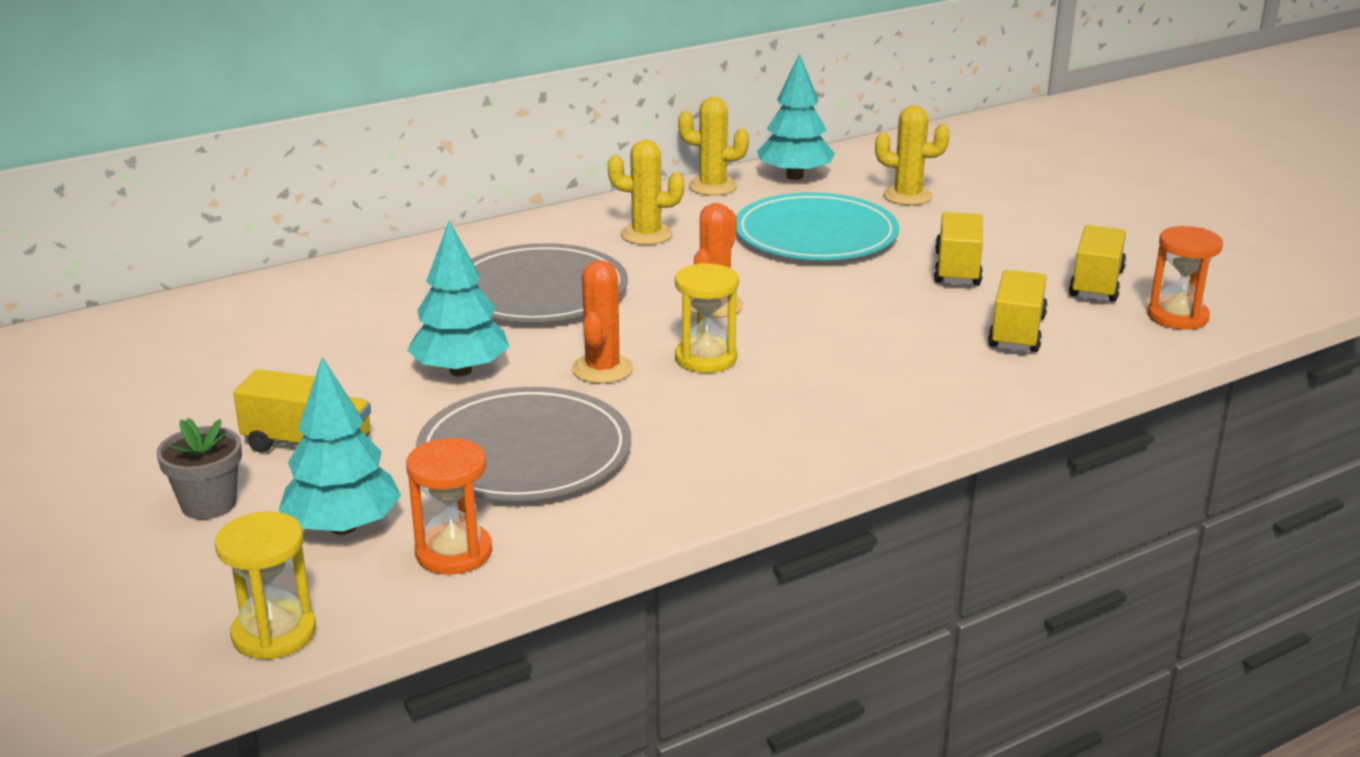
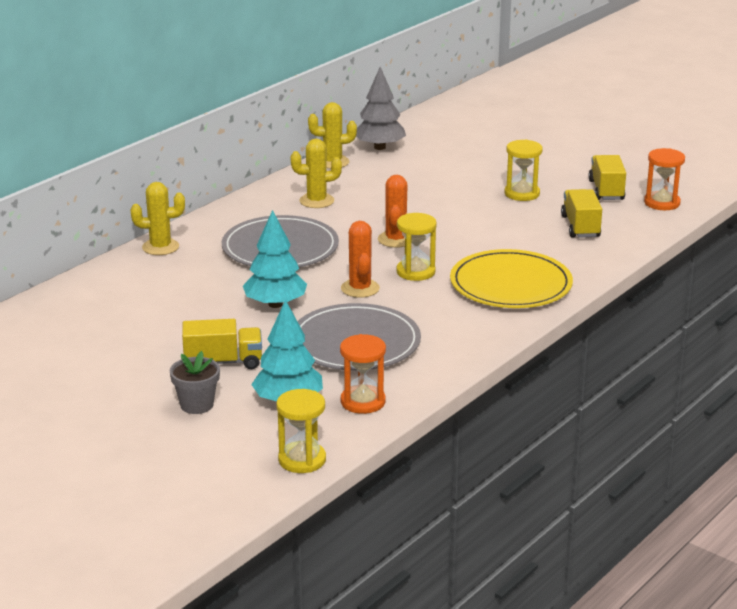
camera: 20 degrees left, 0 degrees up
turquoise plate [736,192,899,260] -> none
turquoise tree [757,53,835,180] -> grey tree [356,67,406,150]
yellow cactus [875,105,950,205] -> yellow cactus moved to [131,182,185,255]
yellow truck [934,212,983,285] -> yellow hourglass [505,140,543,201]
none -> yellow plate [450,249,573,308]

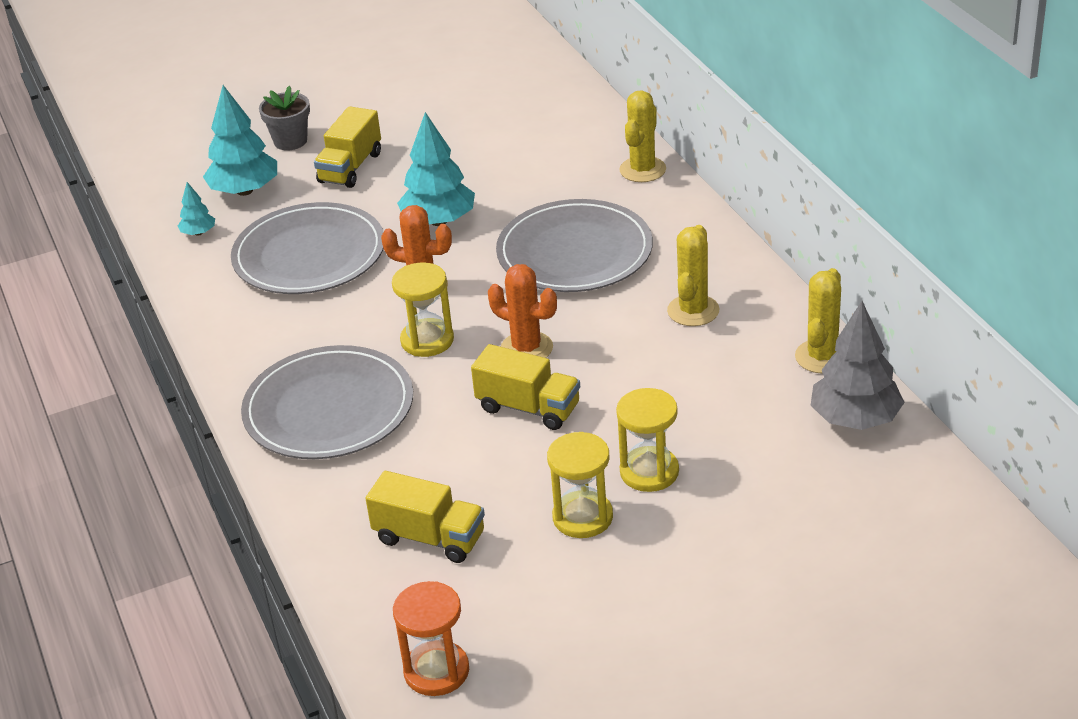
camera: 120 degrees right, 10 degrees up
yellow hourglass [276,389,326,473] -> yellow hourglass moved to [616,388,679,492]
orange hourglass [340,334,386,414] -> turquoise tree [178,182,215,236]
yellow plate [450,249,573,308] -> grey plate [241,345,413,459]
yellow truck [589,155,626,200] -> yellow truck moved to [471,344,580,430]

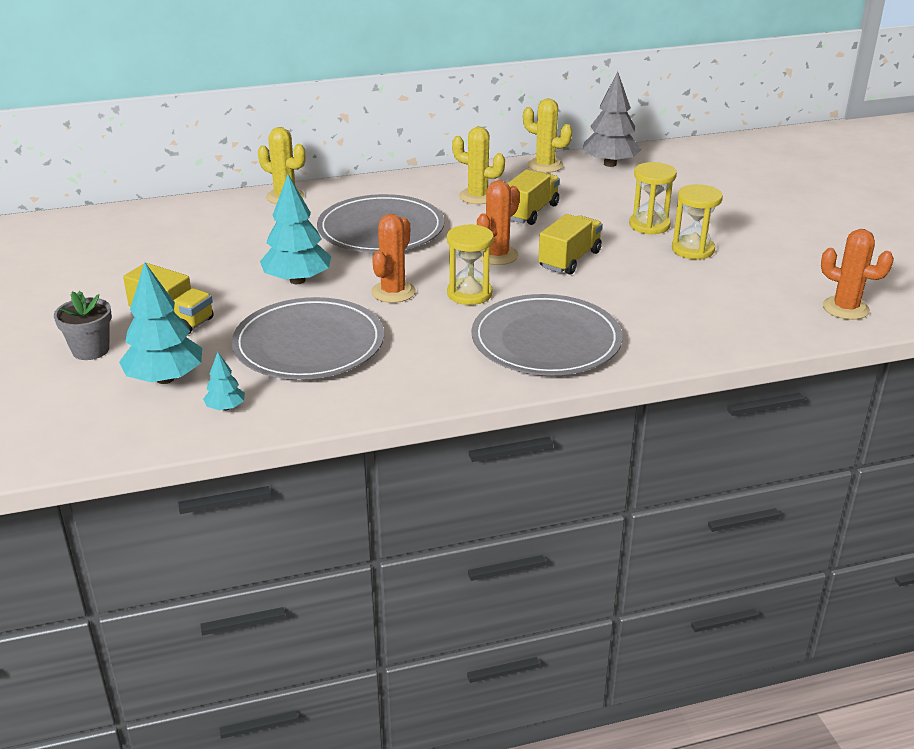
camera: 85 degrees left, 5 degrees down
yellow truck [366,471,485,563] -> yellow truck moved to [507,170,560,225]
orange hourglass [393,581,469,696] -> orange cactus [821,229,894,320]

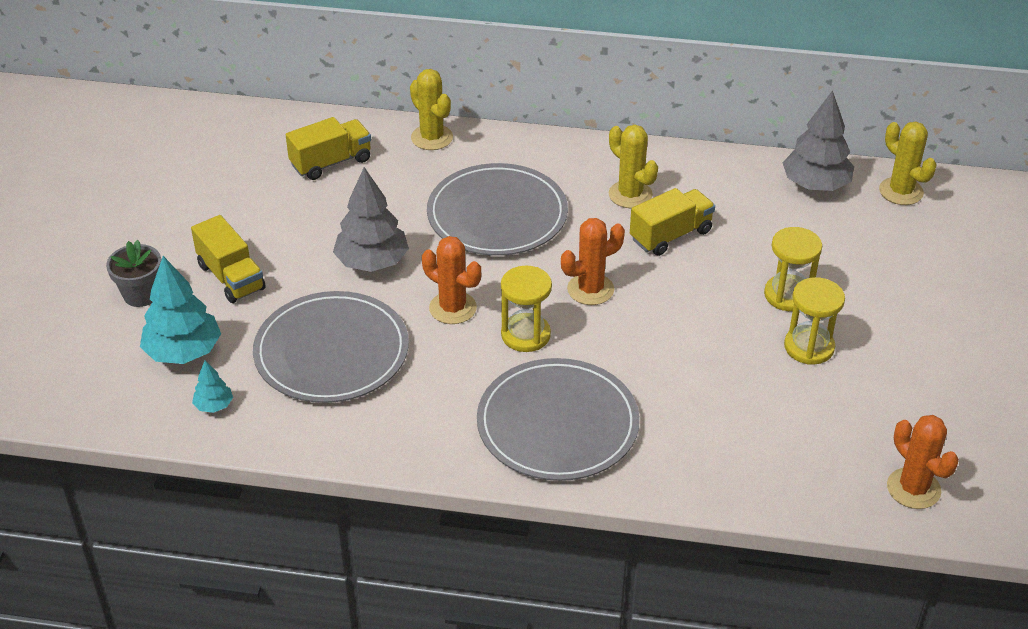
camera: 25 degrees right, 10 degrees up
turquoise tree [260,174,331,284] -> grey tree [333,167,409,272]
orange cactus [371,214,416,303] -> orange cactus turned 75 degrees clockwise [422,236,481,324]
yellow cactus [523,99,572,173] -> yellow cactus moved to [879,121,937,205]
yellow truck [538,214,603,275] -> yellow truck moved to [286,117,371,180]

